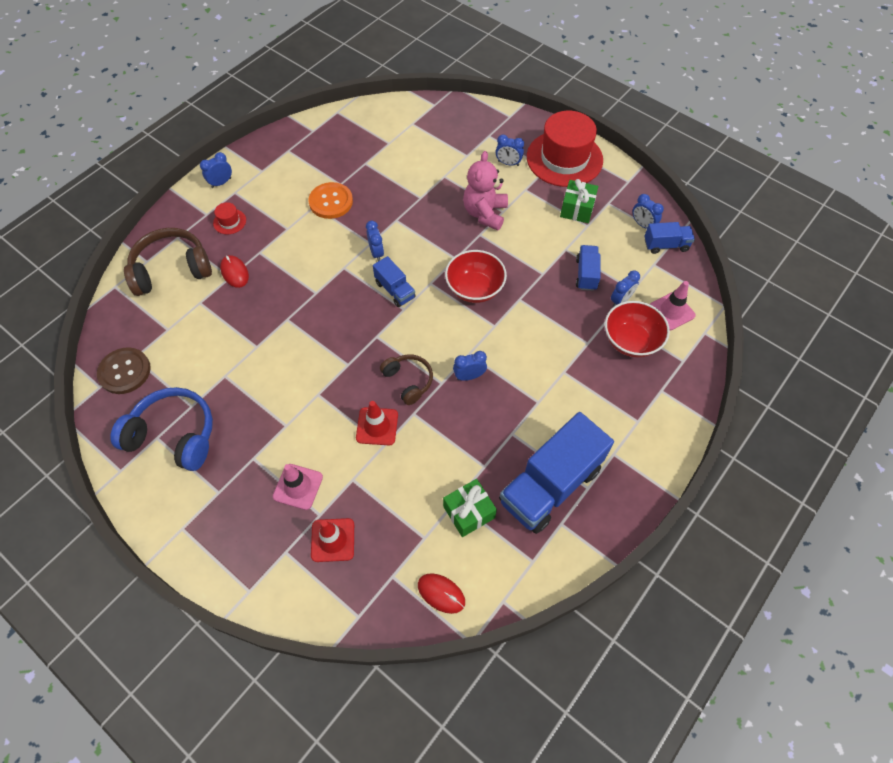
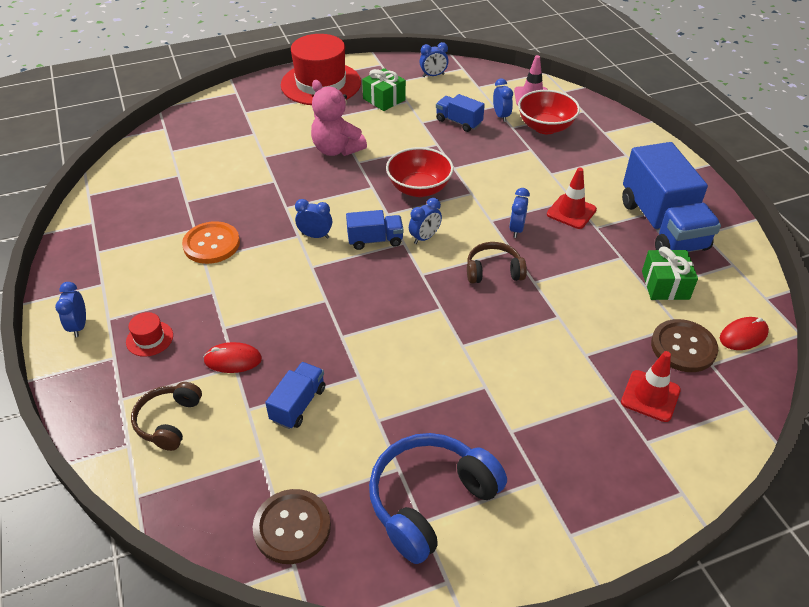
camera: 60 degrees left, 15 degrees down
brown headphones [124,228,212,296] -> brown headphones [131,382,202,451], size x0.59
pink traffic cone [273,464,323,510] -> none
red traffic cone [356,401,398,445] -> red traffic cone moved to [547,168,597,229]
blue clock [496,134,524,166] -> blue clock moved to [409,198,442,244]
blue truck [645,222,695,254] -> blue truck moved to [265,362,325,429]
none -> brown button [651,319,718,372]

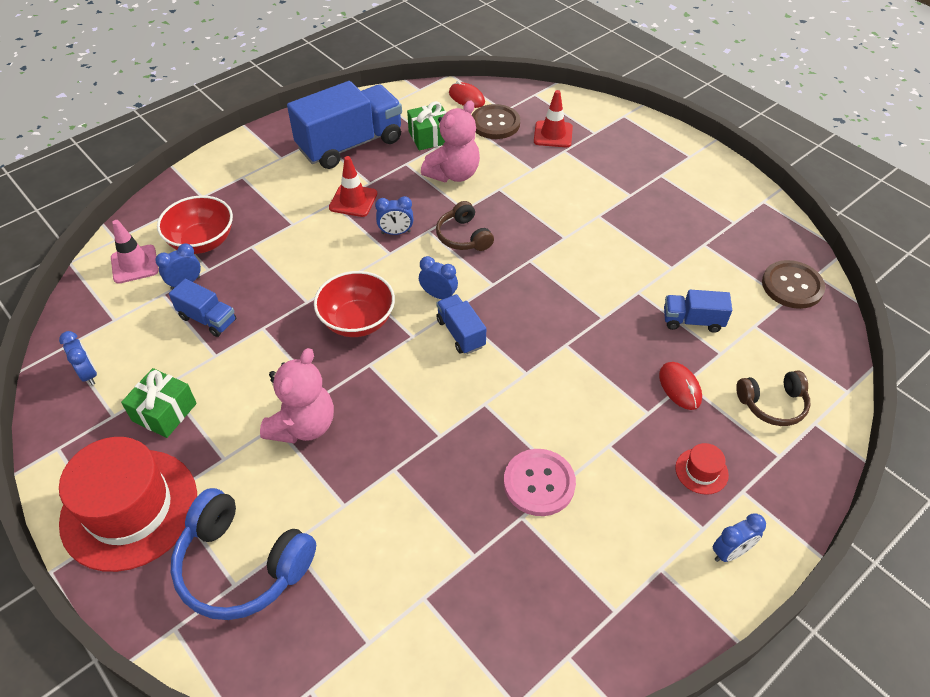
camera: 110 degrees left, 5 degrees up
orange button [182,221,240,264] -> pink button [504,449,576,516]
blue clock [295,199,332,239] -> none
blue headphones [369,433,507,564] -> blue headphones moved to [171,488,316,620]
blue truck [436,94,485,132] -> blue truck turned 75 degrees counterclockwise [169,279,236,337]
none -> pink teddy bear [421,101,480,182]

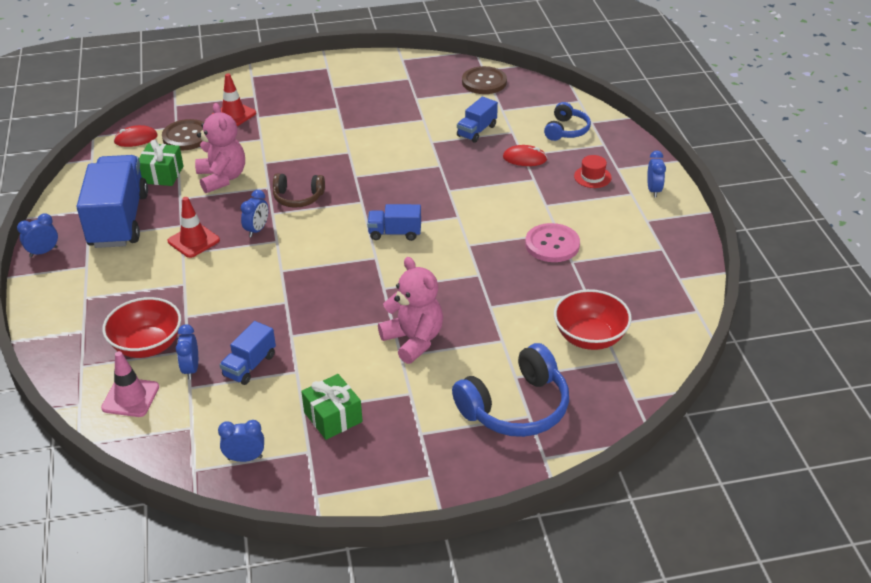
camera: 60 degrees left, 10 degrees down
red hat [59,437,197,572] -> none
blue truck [169,279,236,337] -> blue truck turned 150 degrees clockwise [220,321,276,385]
red bowl [314,271,395,337] -> red bowl moved to [554,289,632,350]
blue clock [419,256,458,299] -> blue clock moved to [17,213,58,257]
brown headphones [736,371,810,426] -> blue headphones [544,102,591,141]

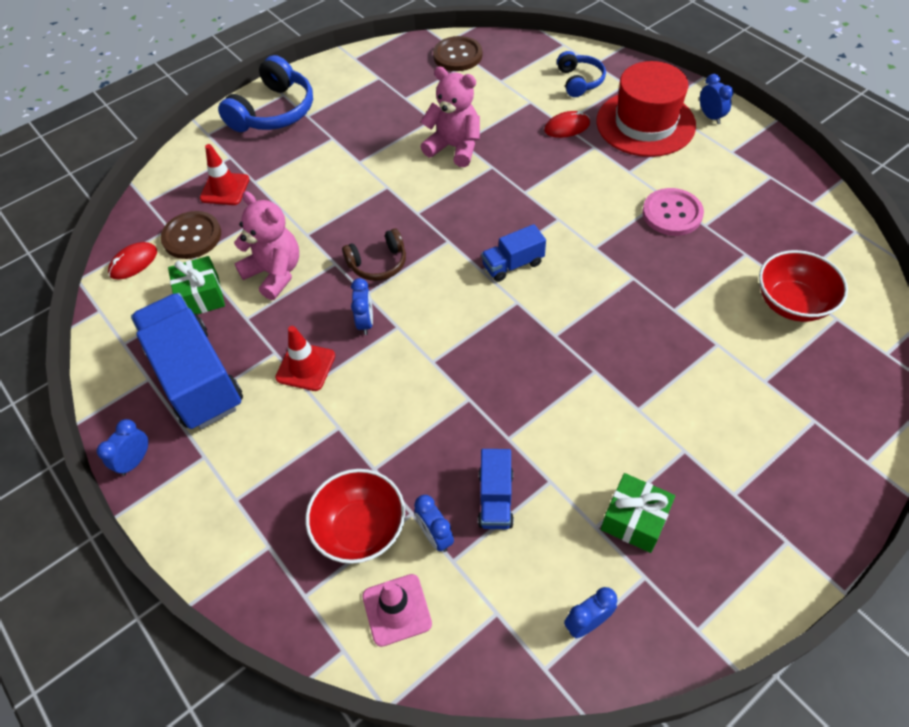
camera: 25 degrees left, 15 degrees up
pink teddy bear [378,257,443,364] -> pink teddy bear moved to [420,66,480,167]
blue headphones [452,343,569,437] -> blue headphones moved to [218,55,313,132]
blue truck [457,97,498,143] -> none
red hat [574,155,612,188] -> red hat [596,61,696,157], size x2.47

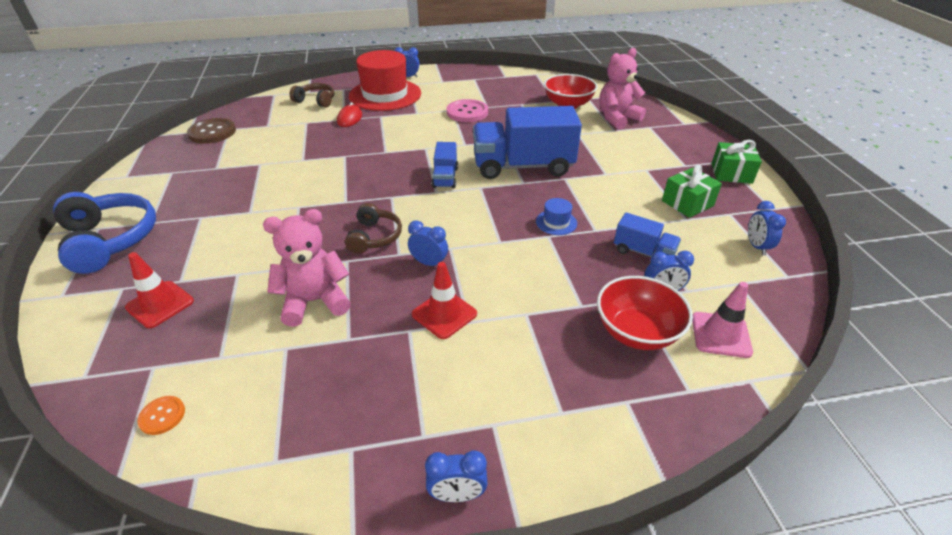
camera: 65 degrees left, 15 degrees down
blue clock [97,419,148,476] -> blue clock turned 60 degrees counterclockwise [425,450,487,502]
red mouse [108,242,157,280] -> orange button [137,396,185,435]
blue truck [131,293,243,429] -> blue truck moved to [473,106,582,179]
brown button [161,211,221,259] -> none
green gift [168,256,225,314] -> green gift moved to [711,140,762,184]
pink teddy bear [420,66,480,167] -> pink teddy bear moved to [599,48,646,129]
blue headphones [557,51,606,97] -> brown headphones [289,83,335,108]
none -> blue hat [536,198,577,235]

